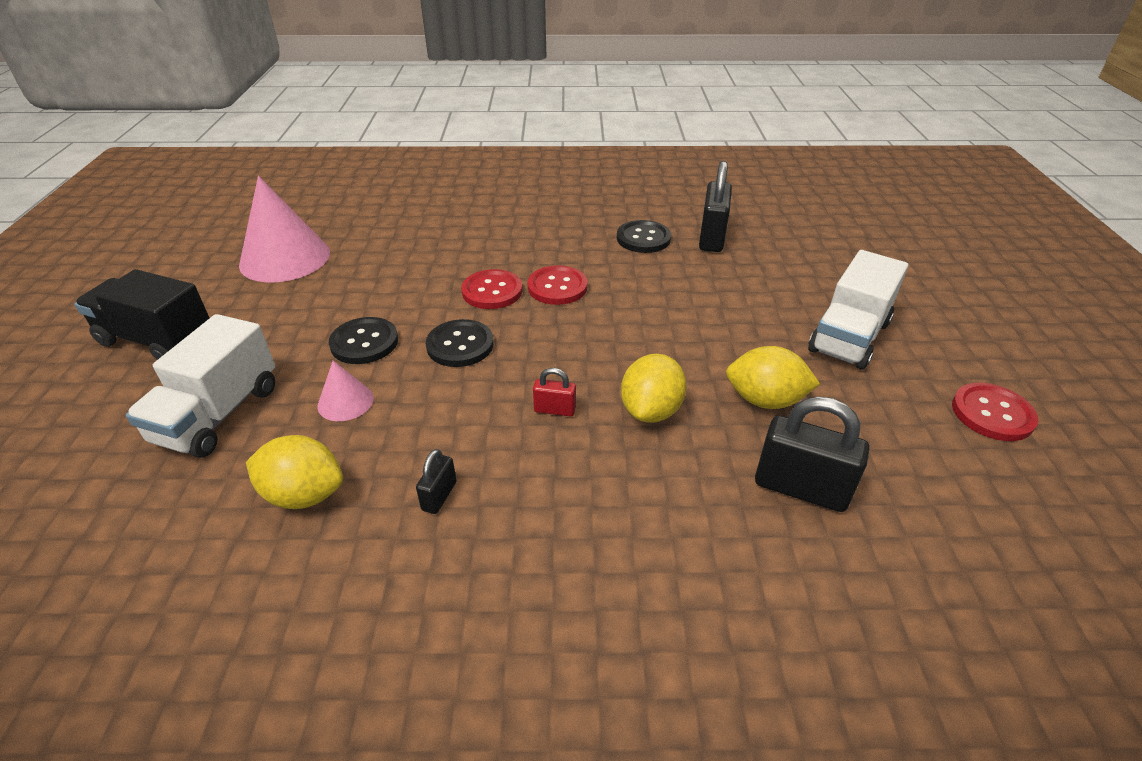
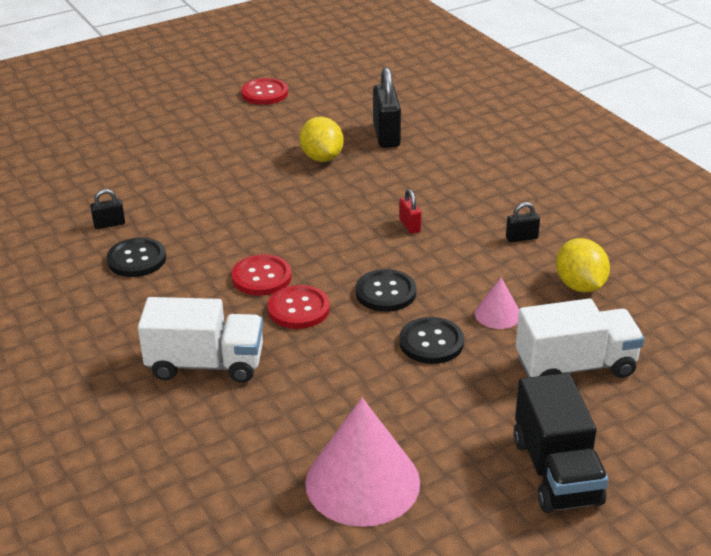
camera: 120 degrees left, 5 degrees down
yellow lemon [621,354,687,423] -> none
black padlock [699,161,732,252] -> black padlock [90,189,125,229], size x0.51
white truck [808,250,908,370] -> white truck moved to [138,297,263,383]

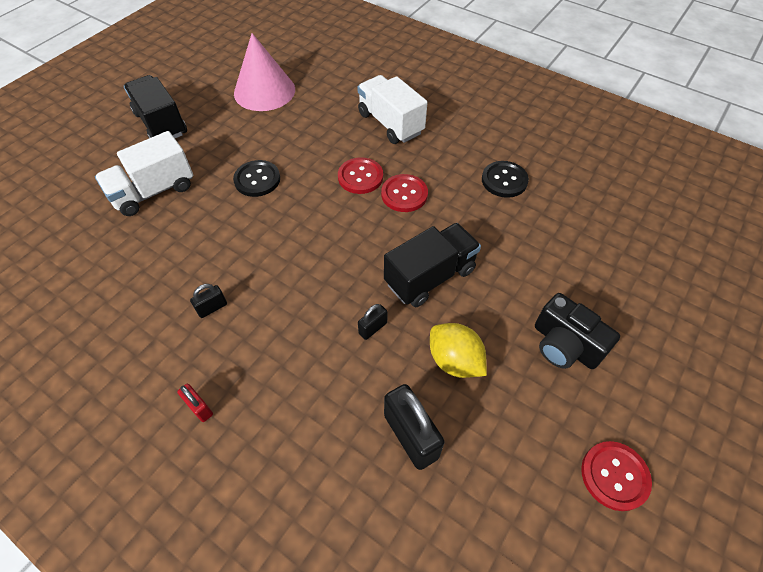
camera: 155 degrees right, 20 degrees up
black padlock [90,189,125,229] -> black padlock moved to [358,304,388,340]
white truck [138,297,263,383] -> white truck turned 75 degrees clockwise [357,75,428,144]
black button [355,269,416,312] -> none
red padlock [399,189,421,234] -> red padlock moved to [177,384,213,422]
pink cone [475,278,519,329] -> none
yellow lemon [556,238,610,293] -> none
none -> black truck [384,223,481,307]
none -> black camera [535,293,620,369]

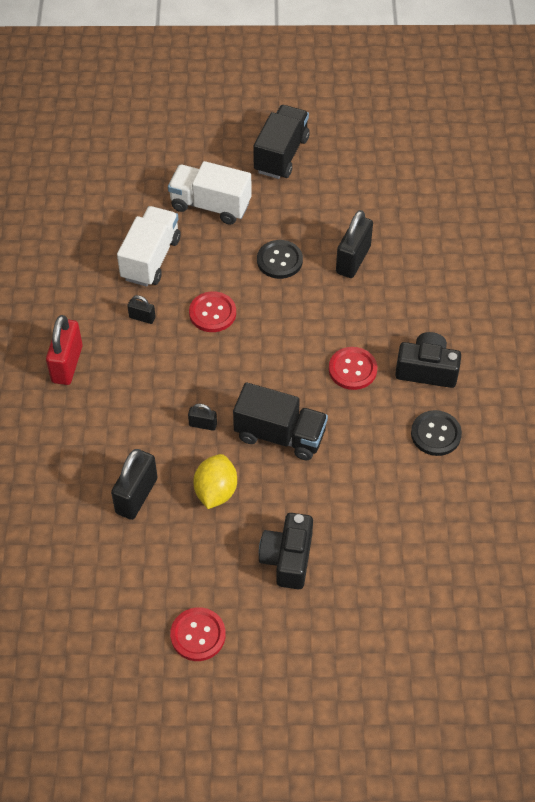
camera: 55 degrees right, 0 degrees up
red padlock [177,384,213,422] -> red padlock [46,315,83,385], size x1.97
pink cone [234,33,295,111] -> none
red button [338,157,383,194] -> red button moved to [189,291,236,332]
white truck [357,75,428,144] -> white truck moved to [117,206,180,287]
none -> black padlock [336,210,373,278]
none -> black camera [395,332,461,388]

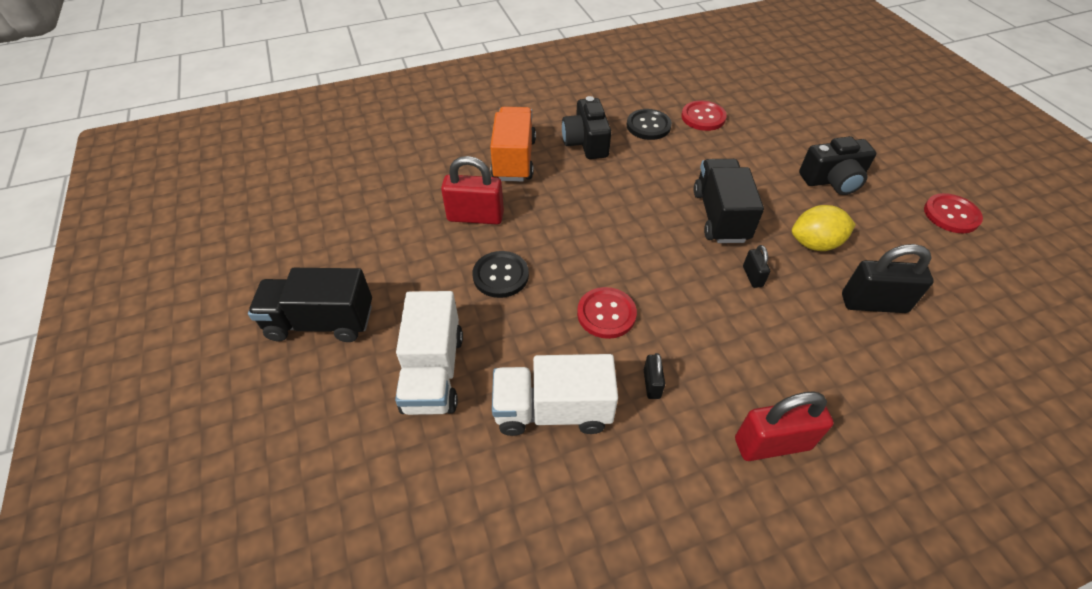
camera: 110 degrees left, 5 degrees down
red button [329,347,377,390] -> red button moved to [681,100,727,131]
black padlock [336,210,373,278] -> red padlock [441,156,504,224]
none -> orange truck [490,107,536,181]

